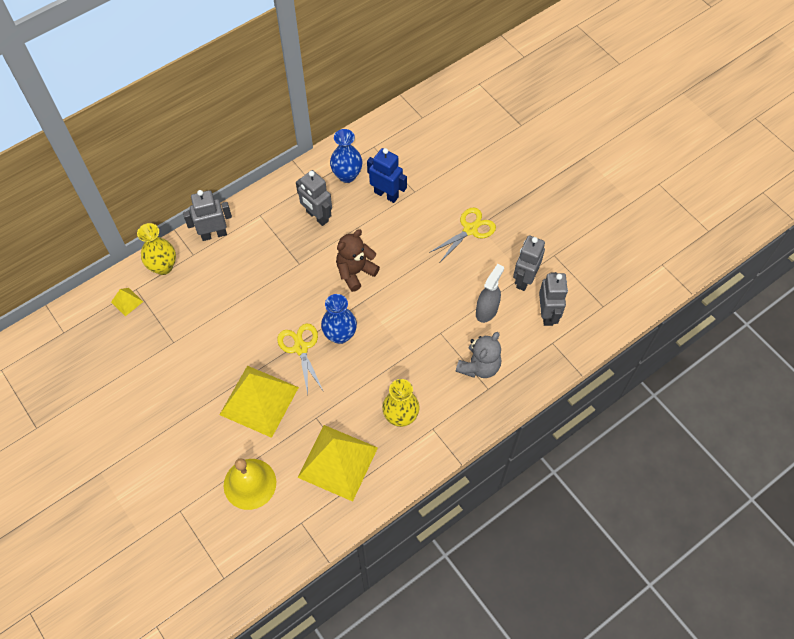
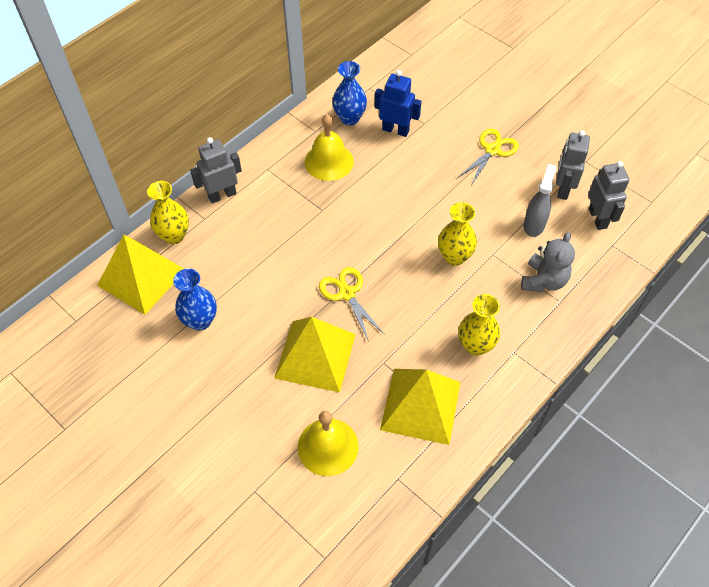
camera: 10 degrees left, 5 degrees down
yellow pyramid [111,288,143,316] -> yellow pyramid [97,235,184,315], size x2.42
grey robot [296,170,332,226] -> yellow bell [305,114,354,181]
blue vase [321,294,357,344] -> blue vase moved to [173,269,217,331]
brown teddy bear [336,230,380,292] -> none
none -> yellow vase [438,202,477,266]

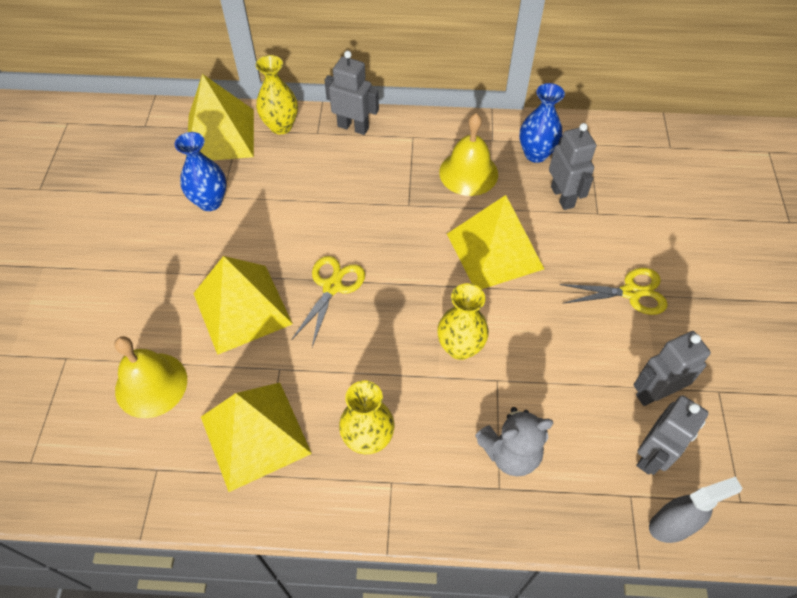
camera: 50 degrees right, 0 degrees up
blue robot [375,70,421,137] -> grey robot [549,123,596,210]
grey spray bottle [524,164,556,237] -> grey spray bottle moved to [649,477,742,543]
none -> yellow pyramid [447,195,544,289]

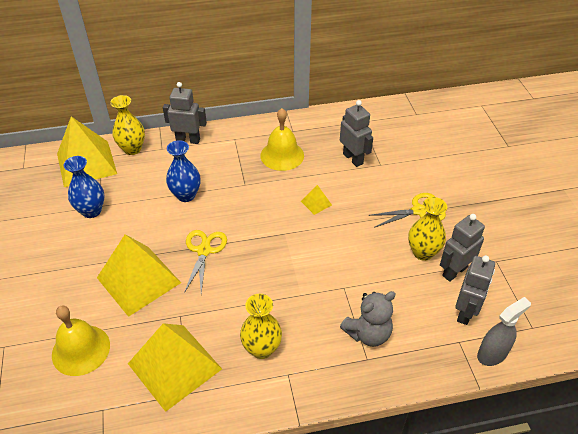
camera: 15 degrees left, 10 degrees down
yellow vase [437,283,489,360] -> yellow vase moved to [408,197,447,261]
yellow pyramid [447,195,544,289] -> yellow pyramid [301,185,332,215], size x0.41
blue vase [519,83,565,163] -> blue vase moved to [166,140,200,202]

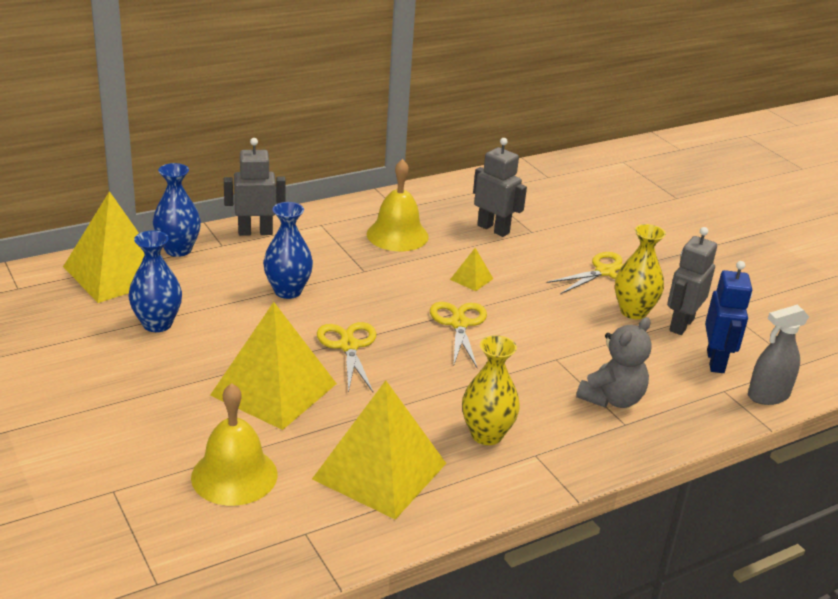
camera: 20 degrees left, 15 degrees down
yellow vase [110,95,145,155] -> blue vase [153,163,201,257]
grey robot [455,255,495,325] -> blue robot [705,261,752,373]
grey spray bottle [477,297,531,366] -> grey spray bottle turned 150 degrees counterclockwise [748,305,809,405]
none -> yellow scissors [430,302,487,368]

